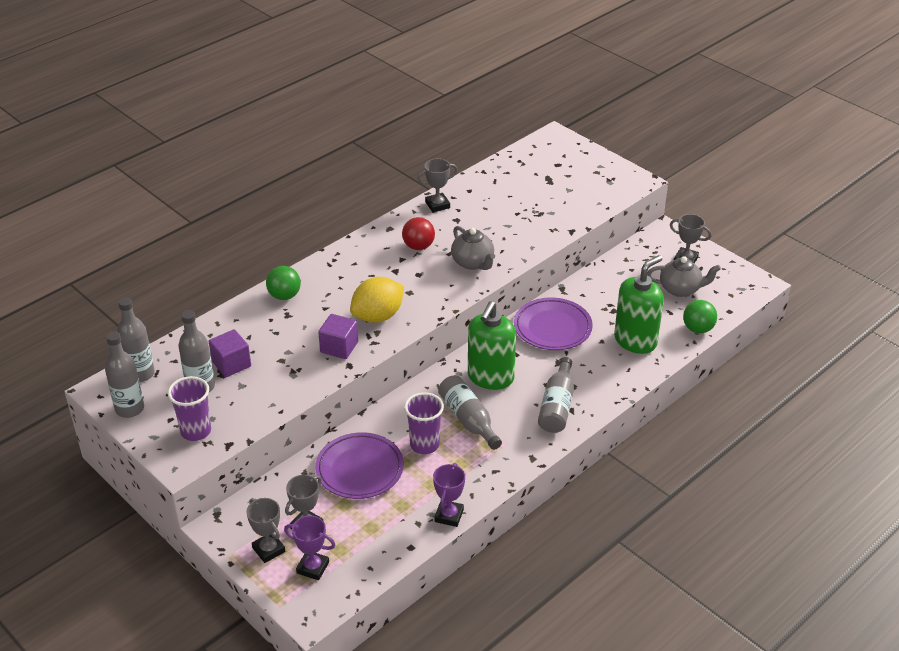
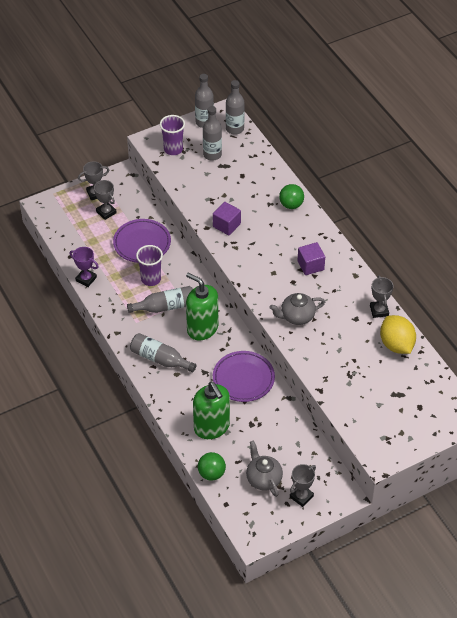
camera: 105 degrees right, 10 degrees up
purple cube [209,329,251,377] -> purple cube moved to [297,242,325,275]
purple trophy [284,515,335,580] -> none
yellow lemon [350,277,404,323] -> yellow lemon moved to [380,315,416,354]
red ball [402,217,435,250] -> none
grey teapot [647,256,721,297] -> grey teapot turned 135 degrees clockwise [246,441,283,497]

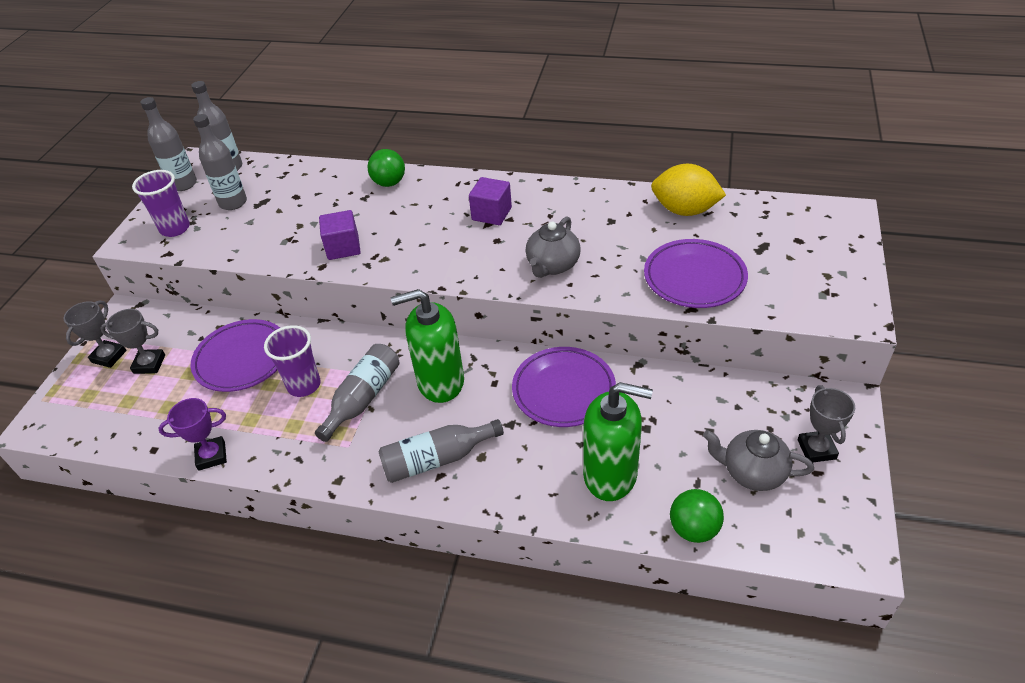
camera: 45 degrees left, 5 degrees down
grey trophy [370,276,394,318] -> none
none -> purple plate [644,239,748,308]

